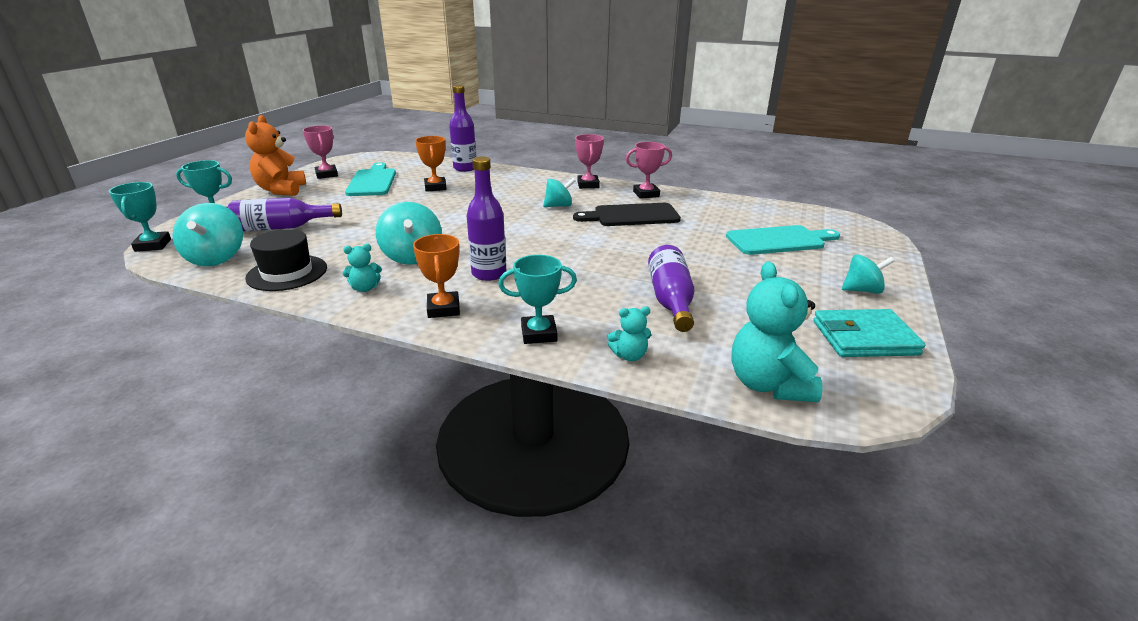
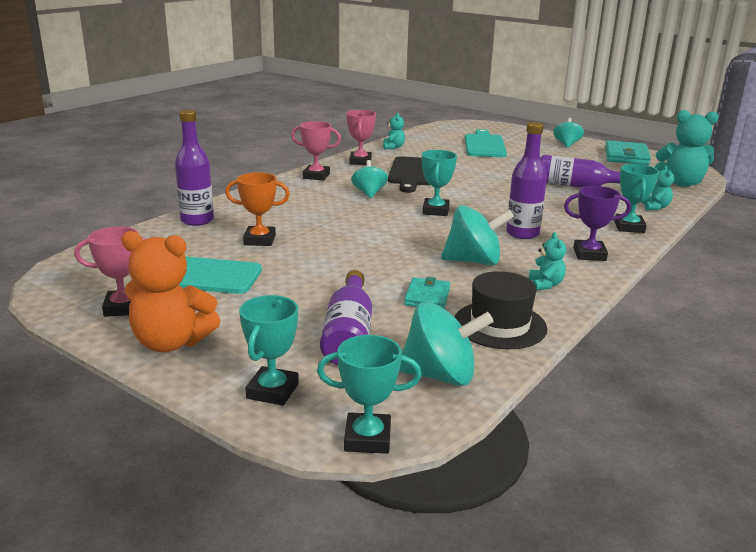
camera: 75 degrees left, 5 degrees down
orange trophy [413,234,460,318] -> purple trophy [564,186,631,261]
none -> turquoise teddy bear [383,113,405,149]
none -> turquoise wallet [404,277,450,309]
none -> turquoise trophy [422,150,457,216]

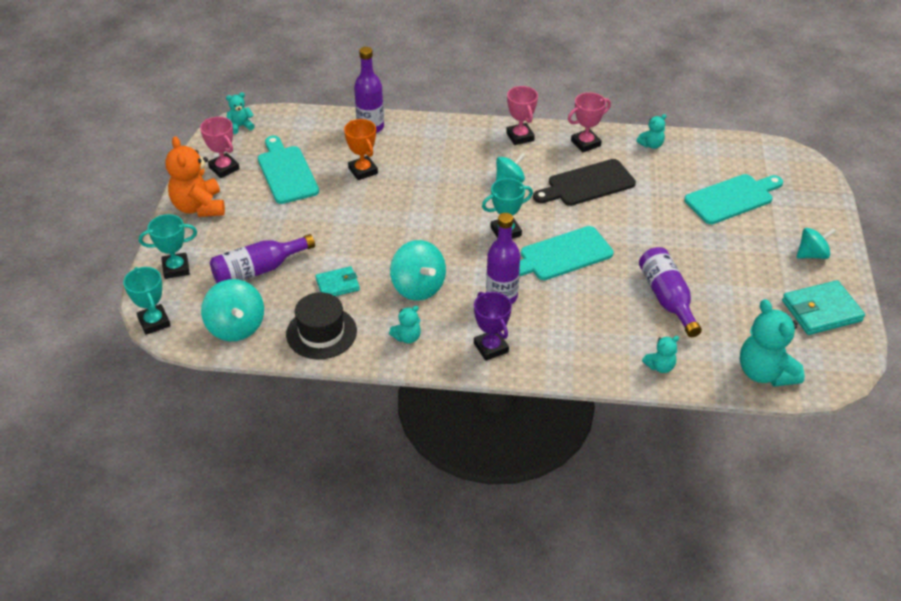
camera: 60 degrees right, 20 degrees up
turquoise trophy [614,164,659,233] -> none
none -> turquoise teddy bear [226,92,255,134]
none -> turquoise cutting board [519,226,614,280]

